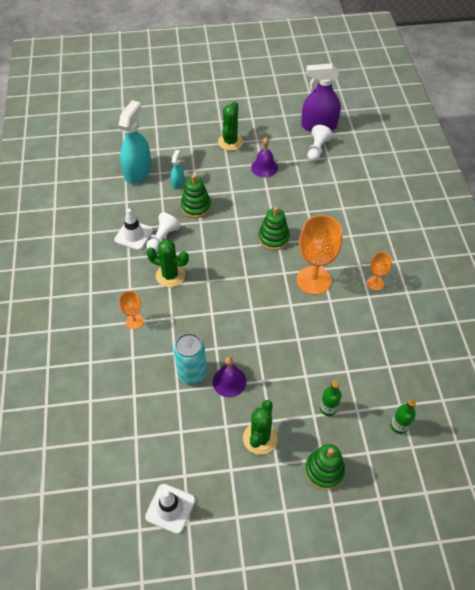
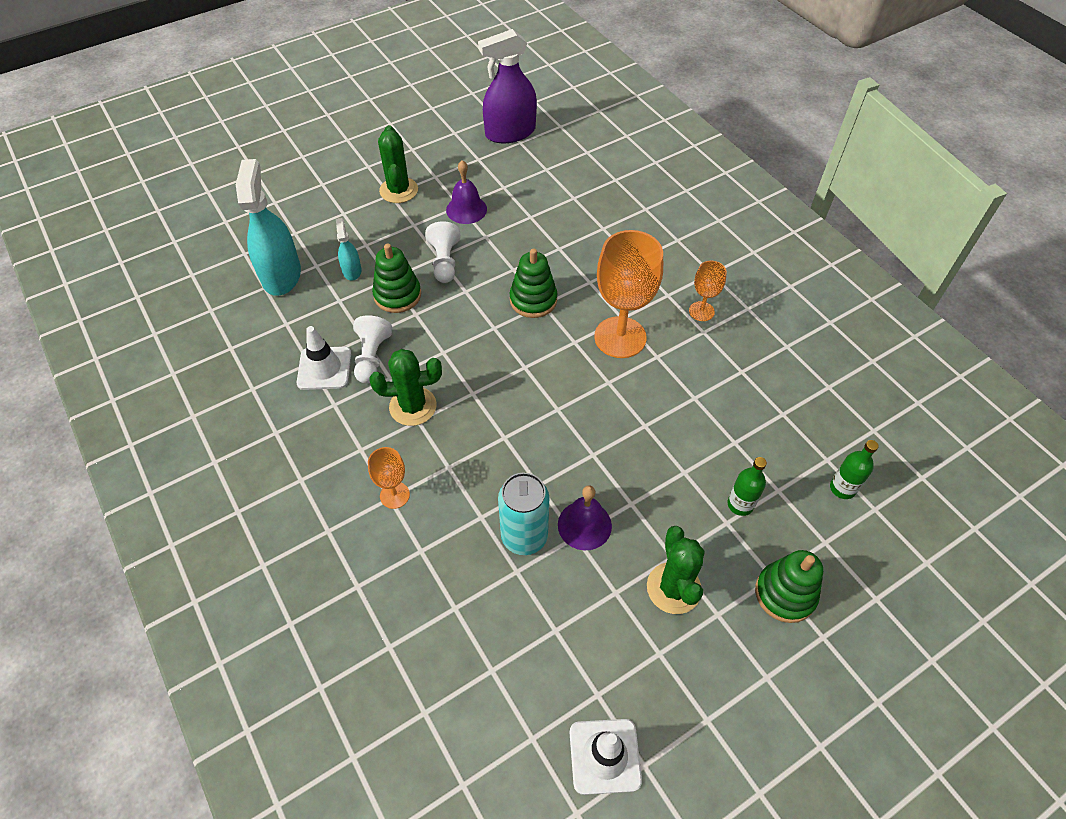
camera: 25 degrees left, 0 degrees up
white pawn [307,125,333,162] -> white pawn moved to [425,221,460,283]

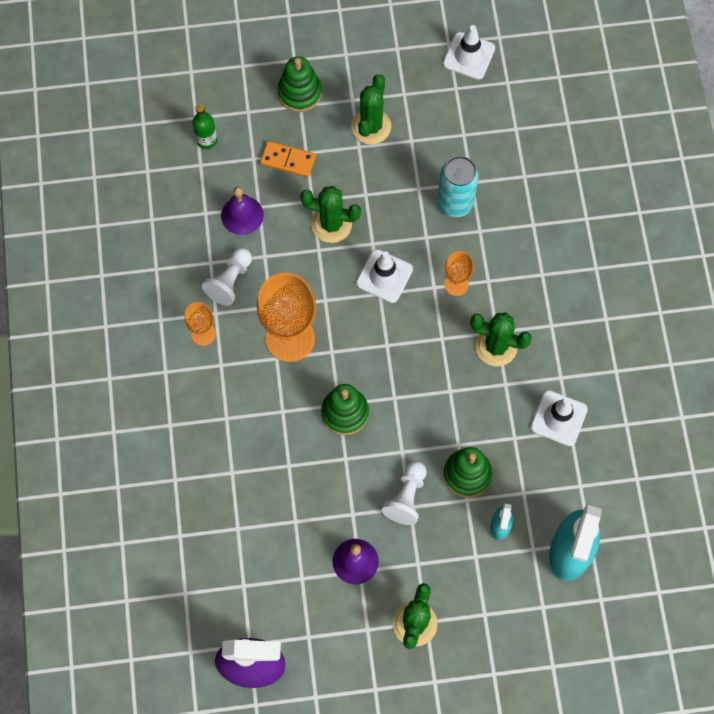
camera: 155 degrees left, 15 degrees up
white pawn [353,315,392,383] -> white pawn moved to [202,248,252,306]
orange goblet [368,447,410,509] -> orange goblet moved to [444,251,474,296]
purple bell [558,485,612,550] -> purple bell moved to [221,187,264,235]
green bottle [727,457,767,516] -> orange domino [260,141,316,177]
none -> green cactus [300,186,361,243]
none -> white traffic cone [356,249,413,303]

